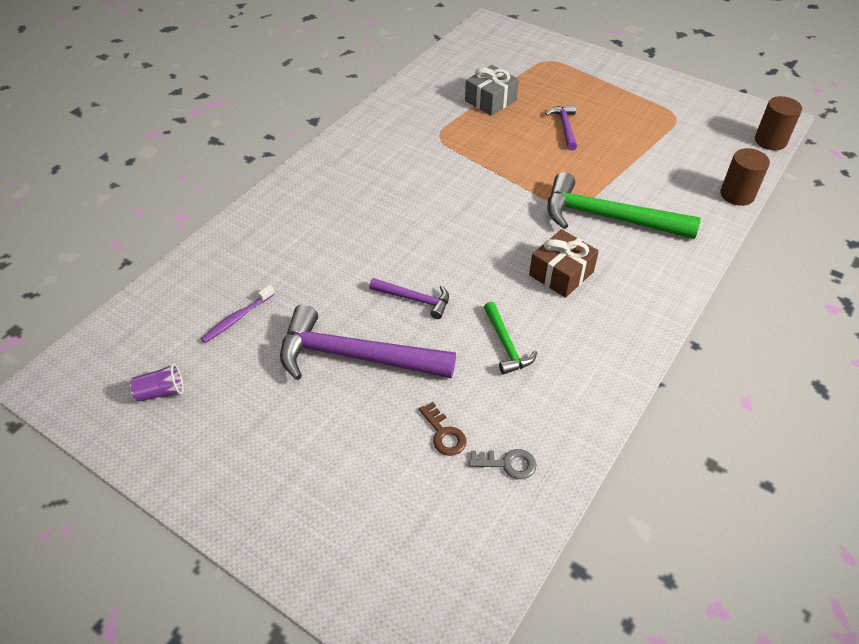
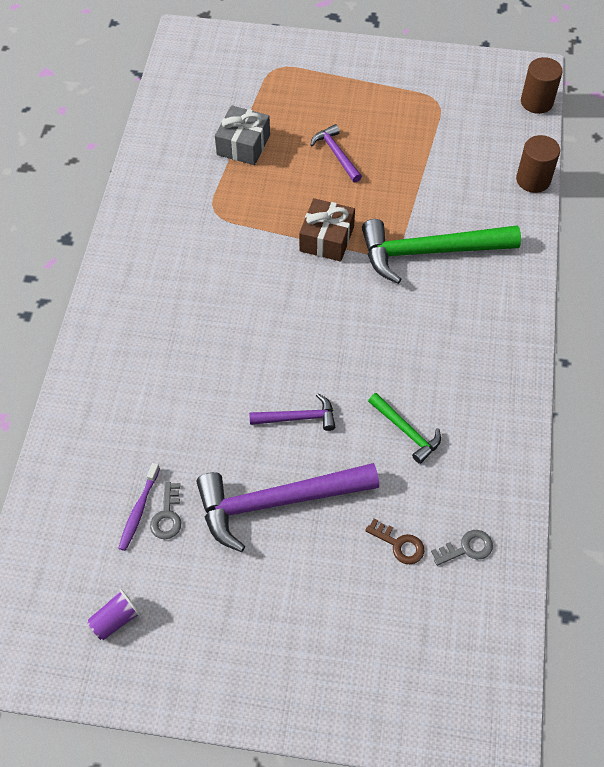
camera: 25 degrees left, 10 degrees up
brown gift [529,229,599,298] -> brown gift moved to [299,198,355,262]
none -> grey key [150,482,181,539]

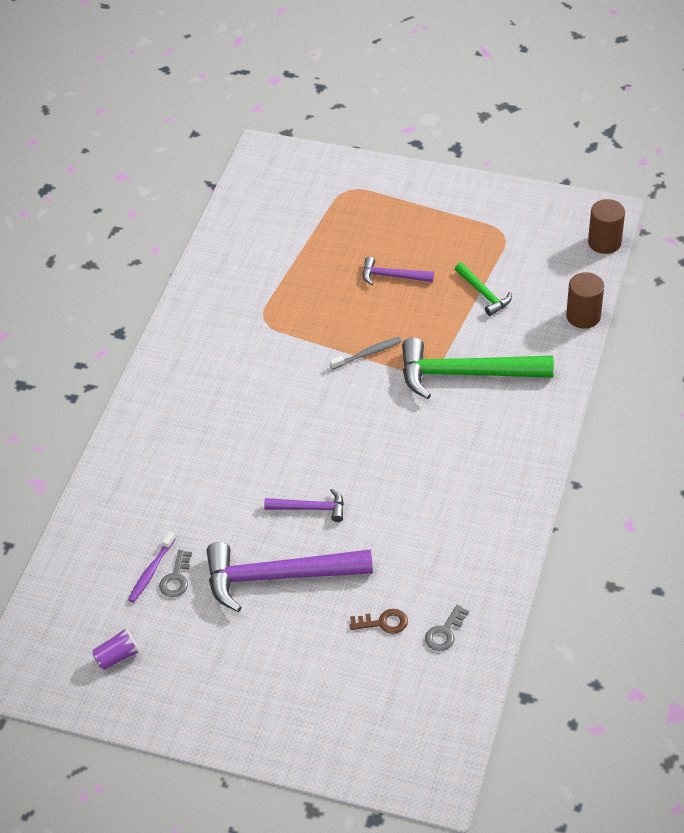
camera: 10 degrees right, 10 degrees down
grey gift [215,105,270,165] -> none
brown gift [299,198,355,262] -> grey toothbrush [330,337,402,370]
purple hammer [311,124,362,183] -> purple hammer turned 60 degrees counterclockwise [363,257,434,285]
brown key [365,518,424,564] -> brown key turned 45 degrees counterclockwise [350,609,408,634]
green hammer [368,393,441,464] -> green hammer moved to [455,263,512,316]
grey key [431,530,493,566] -> grey key turned 135 degrees clockwise [425,605,469,651]

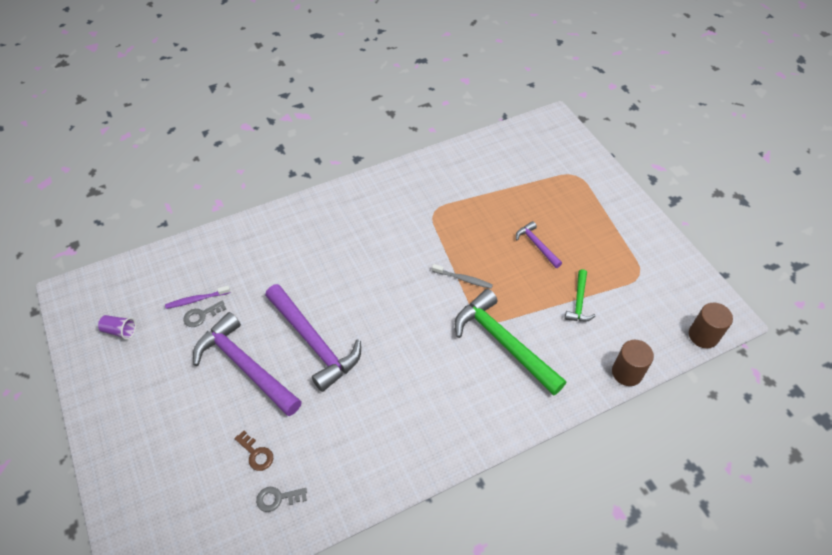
camera: 45 degrees right, 5 degrees up
purple hammer [264,488,344,522] -> purple hammer [265,284,361,392], size x2.00

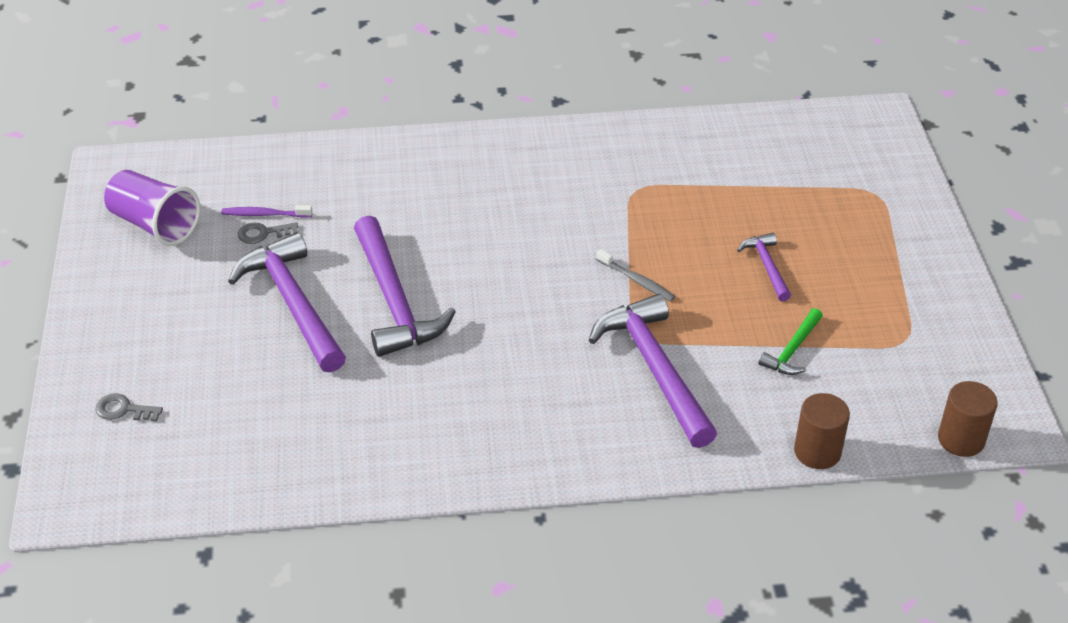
camera: 20 degrees right, 10 degrees down
purple cup [98,315,136,340] -> purple cup [104,170,200,246], size x1.99
brown key [234,431,273,471] -> none
grey key [256,487,307,512] -> grey key moved to [95,393,163,422]
green hammer [455,289,566,396] -> purple hammer [589,294,717,448]

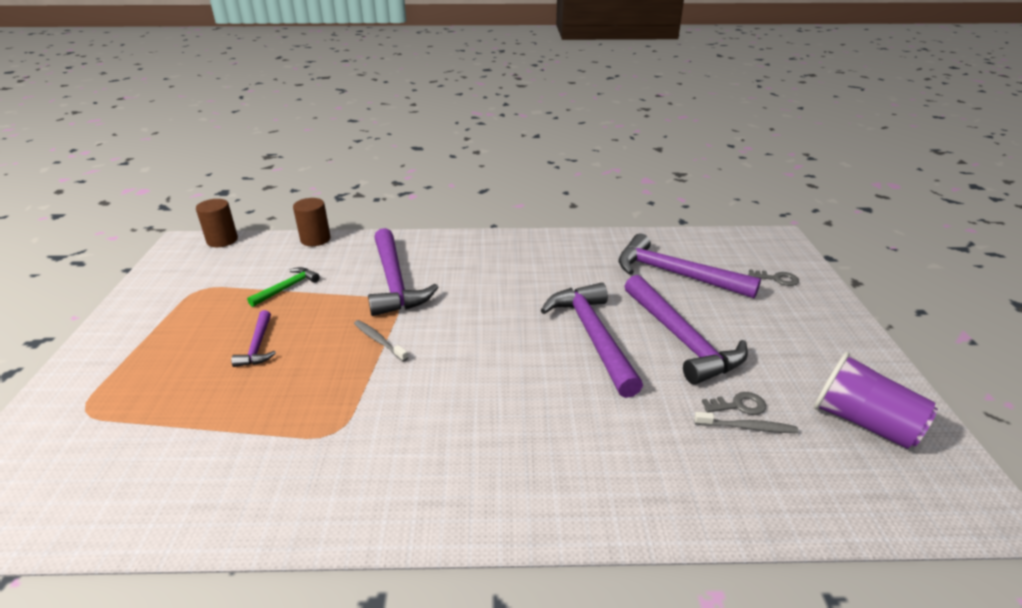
camera: 175 degrees left, 10 degrees down
purple toothbrush [221,205,312,218] -> grey toothbrush [694,412,798,433]
none -> purple hammer [619,233,761,299]

